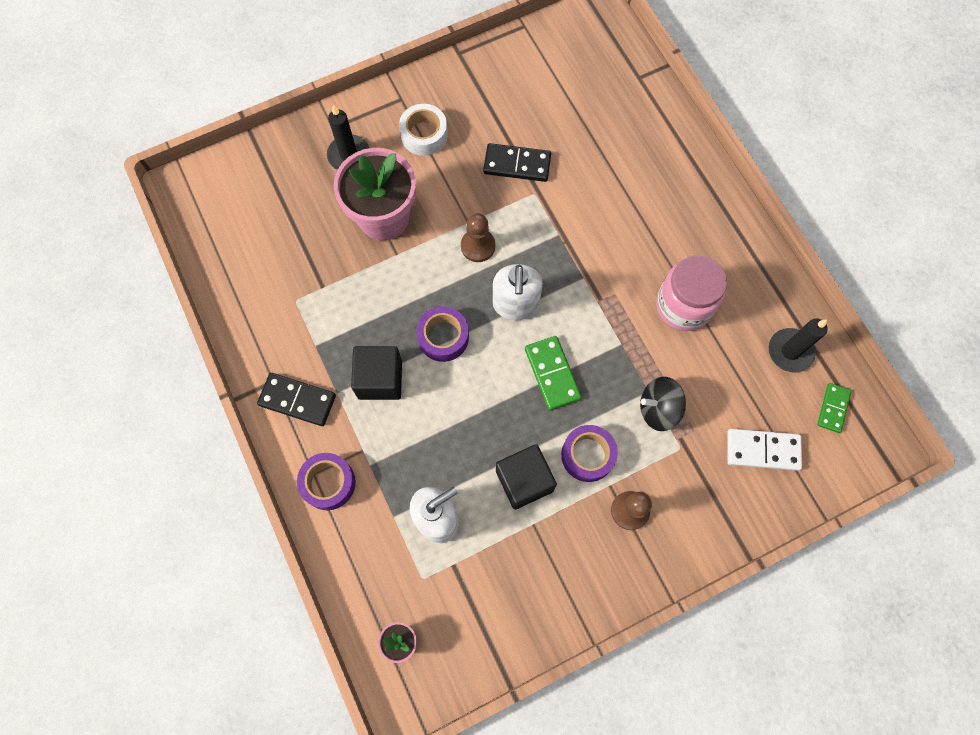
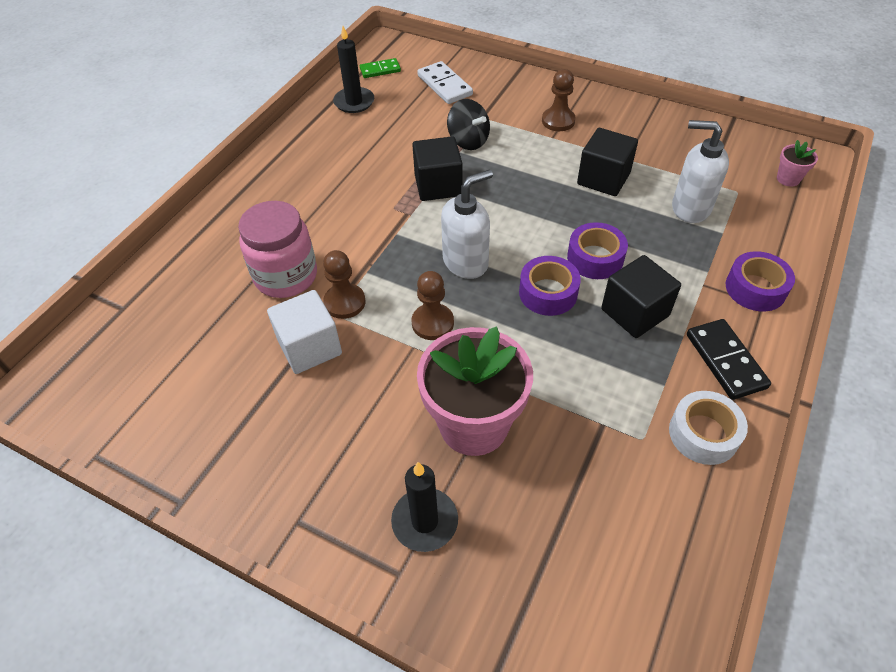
camera: 125 degrees left, 20 degrees down
white tape [399,104,448,156] -> white tape moved to [669,391,748,465]
black domino [483,143,551,182] -> white cube [267,290,342,374]
green domino [525,336,582,410] -> none
purple tape [561,425,618,482] -> purple tape moved to [567,222,628,279]
pink jar [656,255,727,331] -> pink jar moved to [238,201,317,298]
none -> brown pawn [323,250,365,319]
none -> black cube [412,136,463,201]

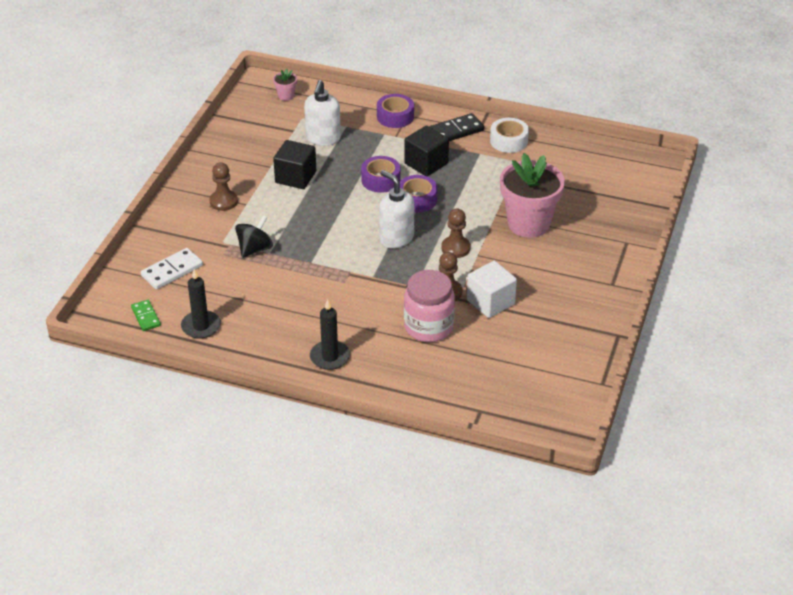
camera: 100 degrees left, 10 degrees down
black candle [391,462,458,552] -> black candle moved to [310,299,350,370]
black cube [412,136,463,201] -> none

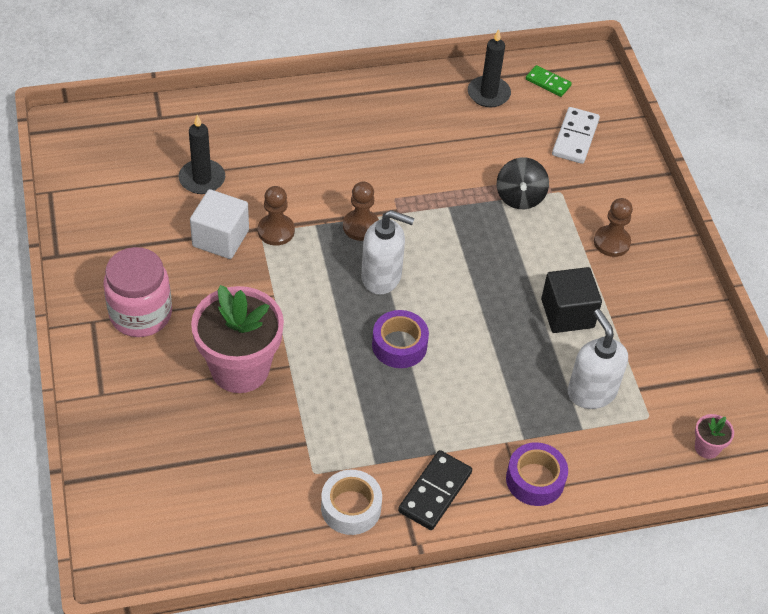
camera: 145 degrees right, 10 degrees up
black candle [310,299,350,370] -> black candle moved to [179,115,225,194]
purple tape [361,156,401,193] -> none
black cube [404,126,449,176] -> none
pink jar [404,270,455,342] -> pink jar moved to [104,247,172,337]
brown pawn [441,209,470,258] -> brown pawn moved to [343,181,379,241]

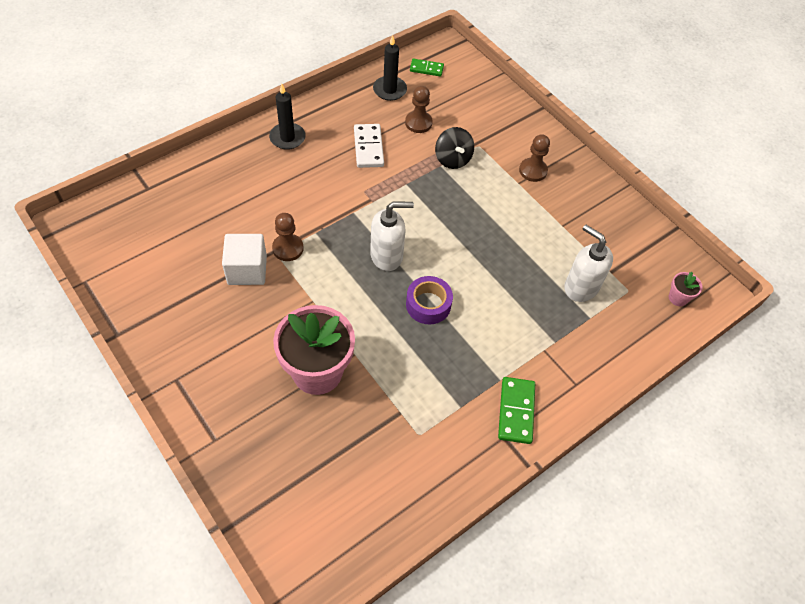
camera: 25 degrees left, 5 degrees up
pink jar [104,247,172,337] -> none
black candle [179,115,225,194] -> black candle moved to [269,84,306,150]
white tape [321,470,382,535] -> none
brown pawn [343,181,379,241] -> brown pawn moved to [405,86,433,133]
black domino [398,450,472,530] -> green domino [498,377,535,444]
purple tape [506,442,568,506] -> none
black cube [541,267,602,333] -> none
white domino [552,107,600,164] -> white domino moved to [354,124,384,168]

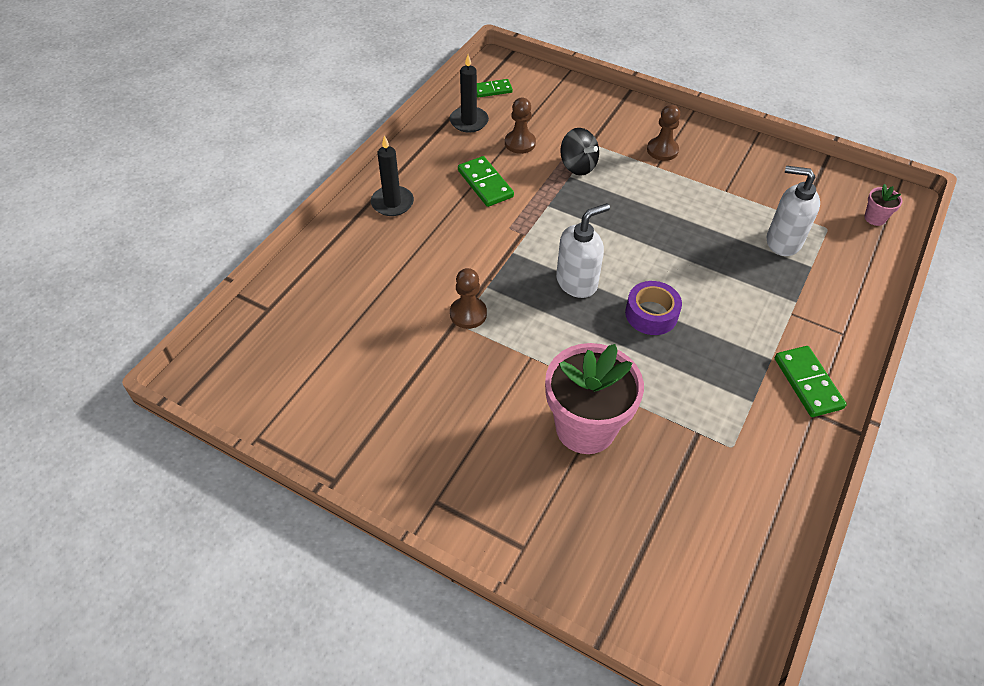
camera: 20 degrees left, 5 degrees down
white cube [222,234,267,285] -> none
white domino [354,124,384,168] -> green domino [458,156,514,207]

